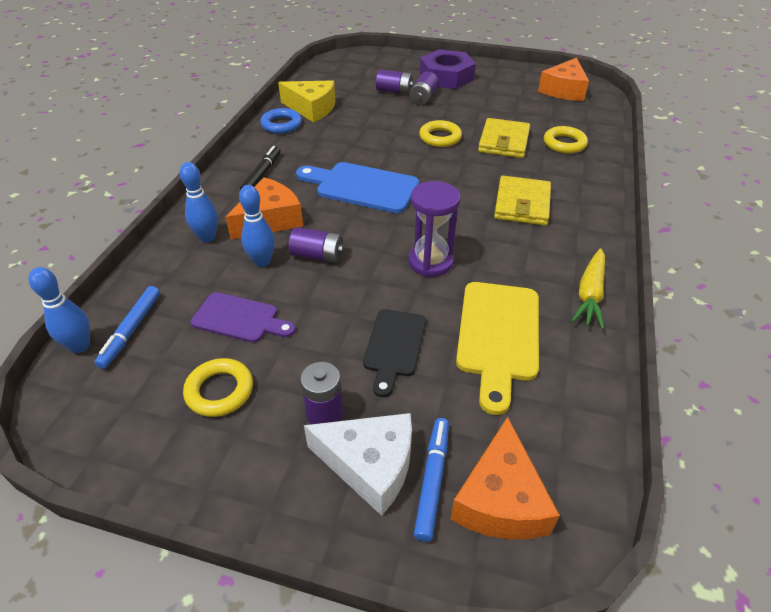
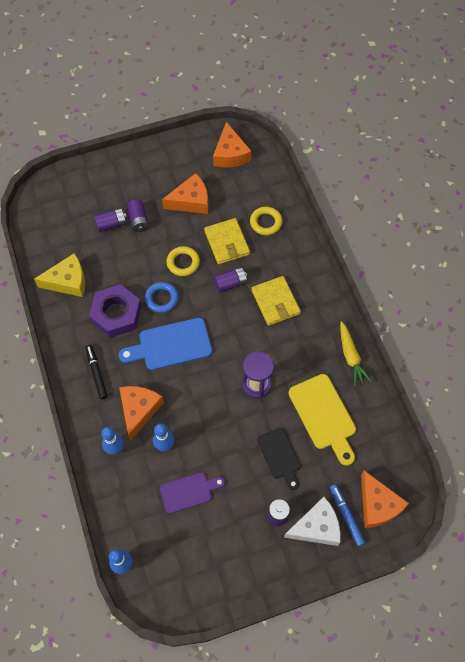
camera: 35 degrees left, 20 degrees up
blue marker [94,286,160,369] -> none
yellow ring [183,358,253,417] -> none
blue ring [260,108,302,134] -> blue ring moved to [145,282,179,313]
purple battery [289,227,344,263] -> purple battery moved to [214,267,247,293]
purple nut [420,49,476,89] -> purple nut moved to [89,284,141,338]
none -> orange cheese [162,173,208,214]

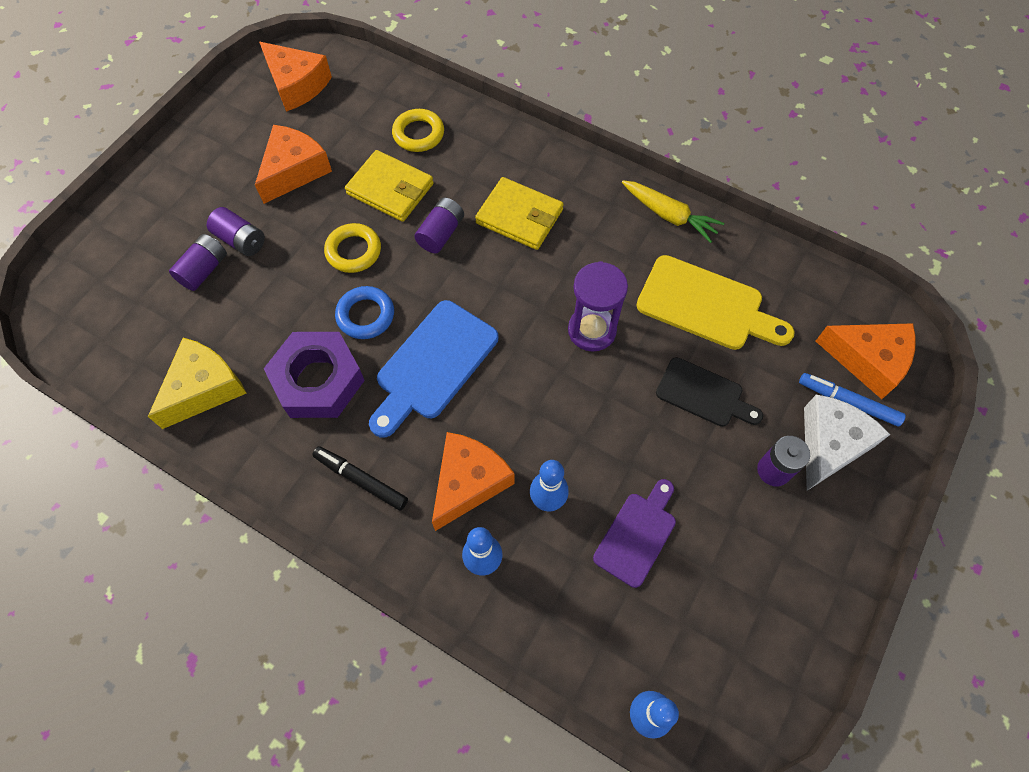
camera: 40 degrees left, 0 degrees up
orange cheese [119,386,164,441] -> orange cheese turned 60 degrees clockwise [432,432,514,531]

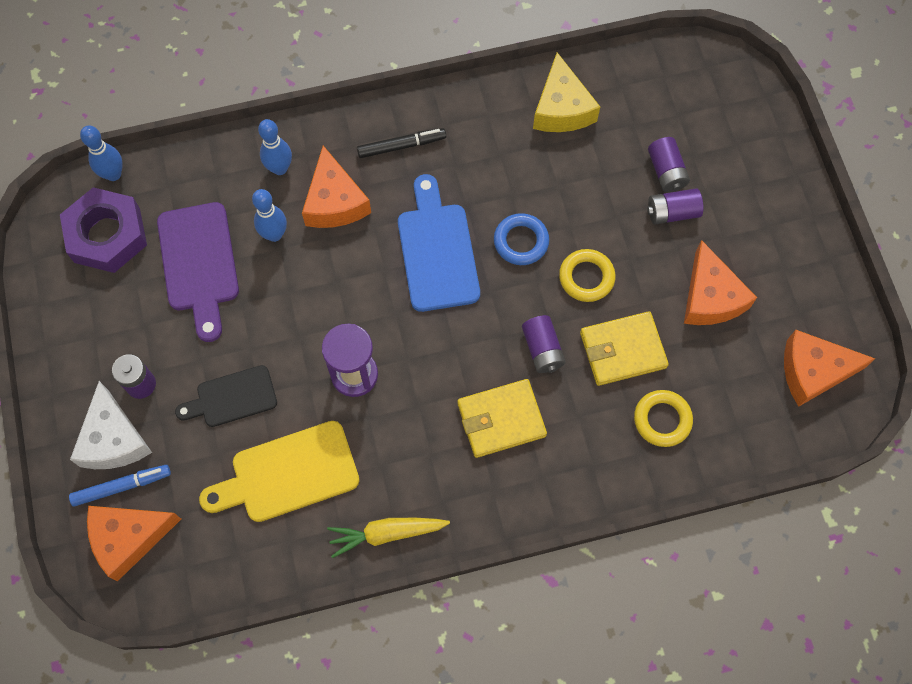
camera: 135 degrees right, 5 degrees up
purple nut [264,332,365,418] -> purple nut moved to [60,187,147,273]
purple cutting board [593,479,676,588] -> purple cutting board [157,202,239,342], size x1.54

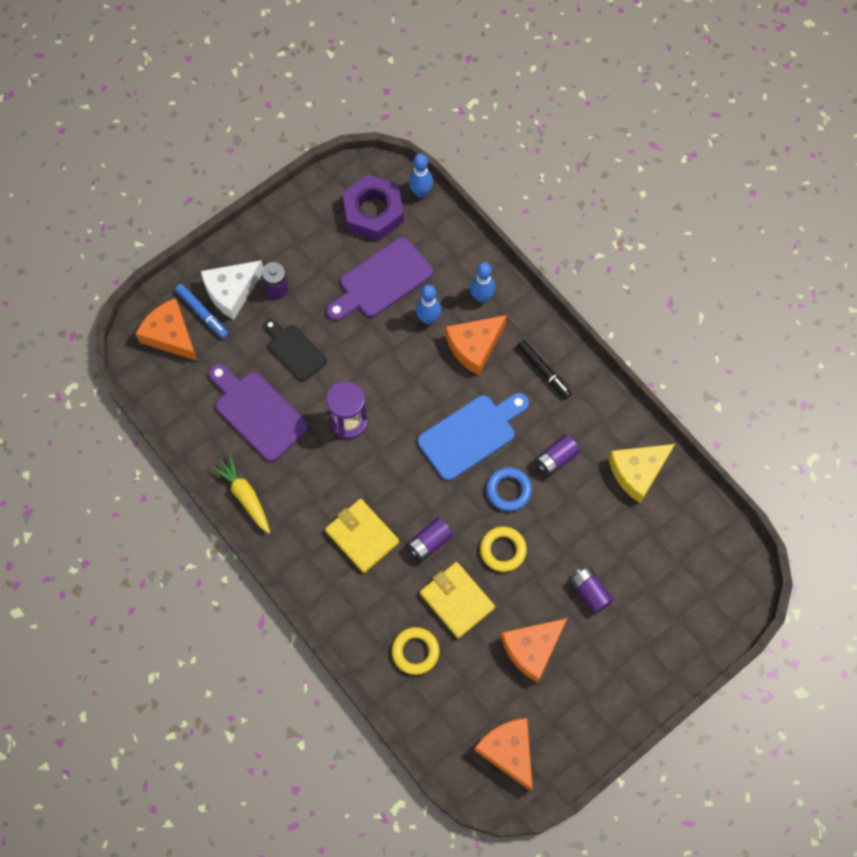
camera: 65 degrees right, 0 degrees up
yellow cutting board [199,421,360,522] -> purple cutting board [209,364,309,462]
purple battery [648,137,690,192] -> purple battery moved to [535,434,580,477]

